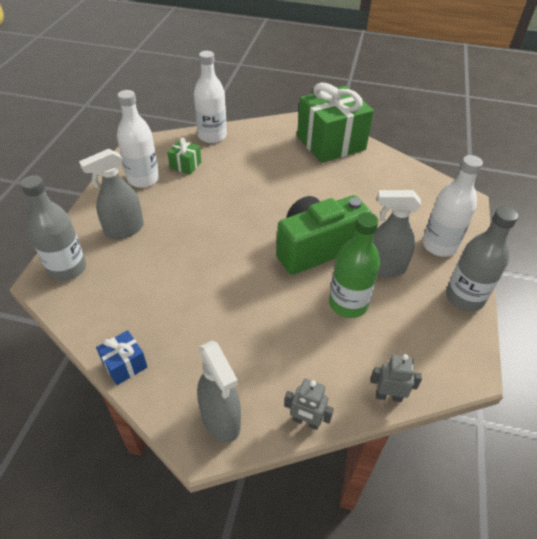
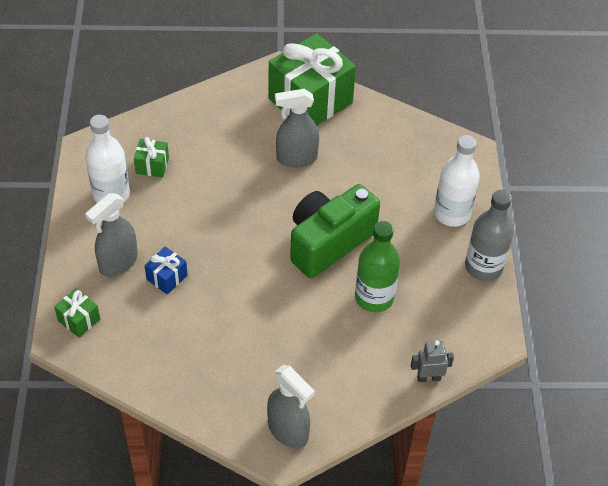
camera: 15 degrees left, 5 degrees up
grey bottle [21,175,86,281] -> green gift [54,288,100,338]
blue gift [96,330,148,385] -> blue gift moved to [144,247,188,295]
white bottle [194,51,227,143] -> none
grey robot [284,379,334,430] -> none
grey spray bottle [373,190,421,277] -> grey spray bottle moved to [275,89,319,167]

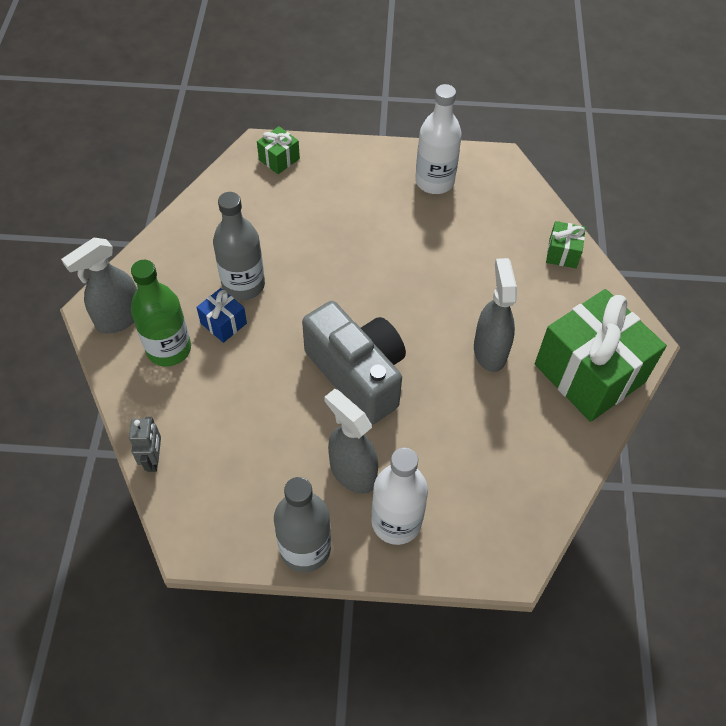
camera: 95 degrees right, 5 degrees up
grey spray bottle [85,193,138,277] -> grey spray bottle moved to [324,389,378,494]
green gift [134,137,169,178] -> green gift moved to [546,221,586,268]
blue gift [144,247,188,295] -> blue gift moved to [196,288,247,343]
green camera [290,184,380,278] -> grey camera [302,301,406,425]
green bottle [355,221,400,312] -> green bottle moved to [131,260,191,367]
none -> grey bottle [213,192,265,301]

